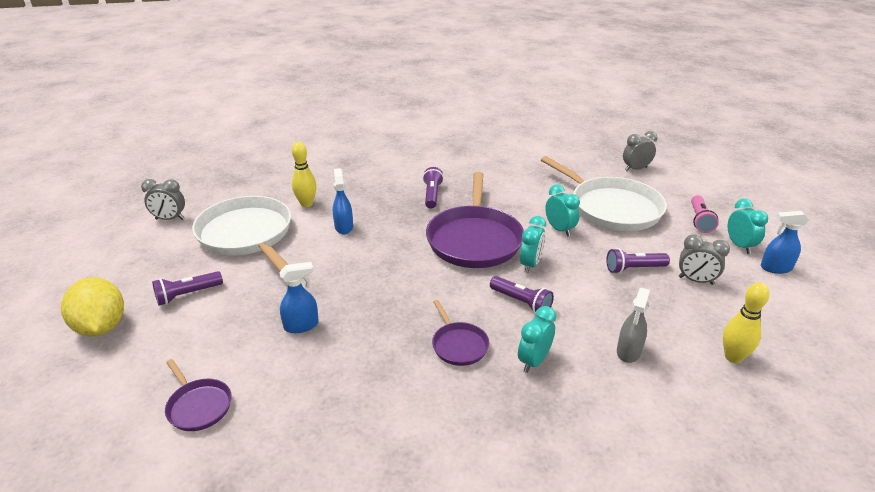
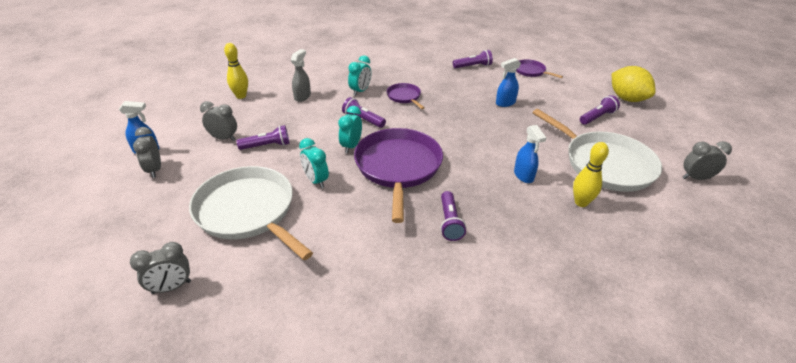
camera: 175 degrees right, 5 degrees up
pink flashlight [691,195,719,233] -> none
turquoise clock [728,199,768,254] -> grey clock [133,127,161,178]
none -> purple flashlight [453,50,493,69]

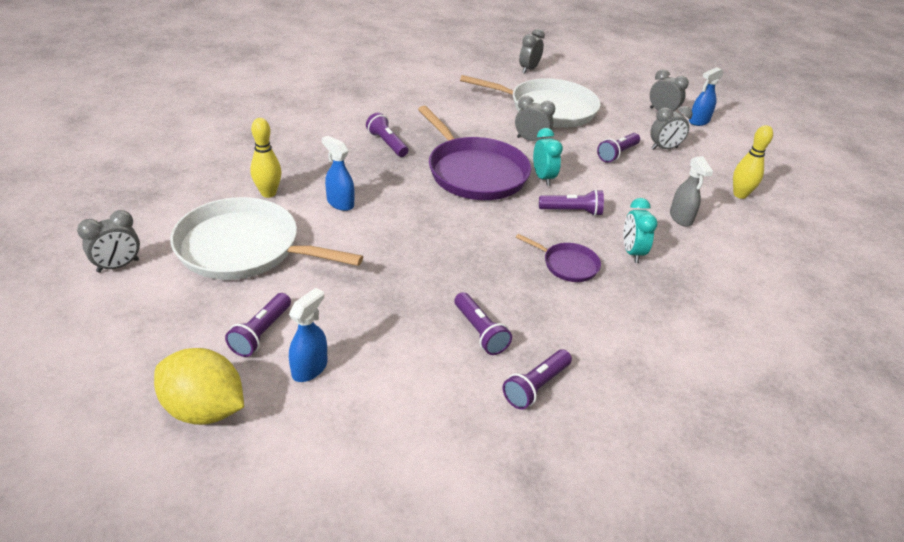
camera: 145 degrees right, 0 degrees up
turquoise clock [299,138,329,188] -> grey clock [515,96,555,141]
blue spray bottle [496,58,521,107] -> blue spray bottle moved to [289,288,327,382]
purple pan [516,59,563,78] -> none
none -> purple flashlight [454,292,512,355]

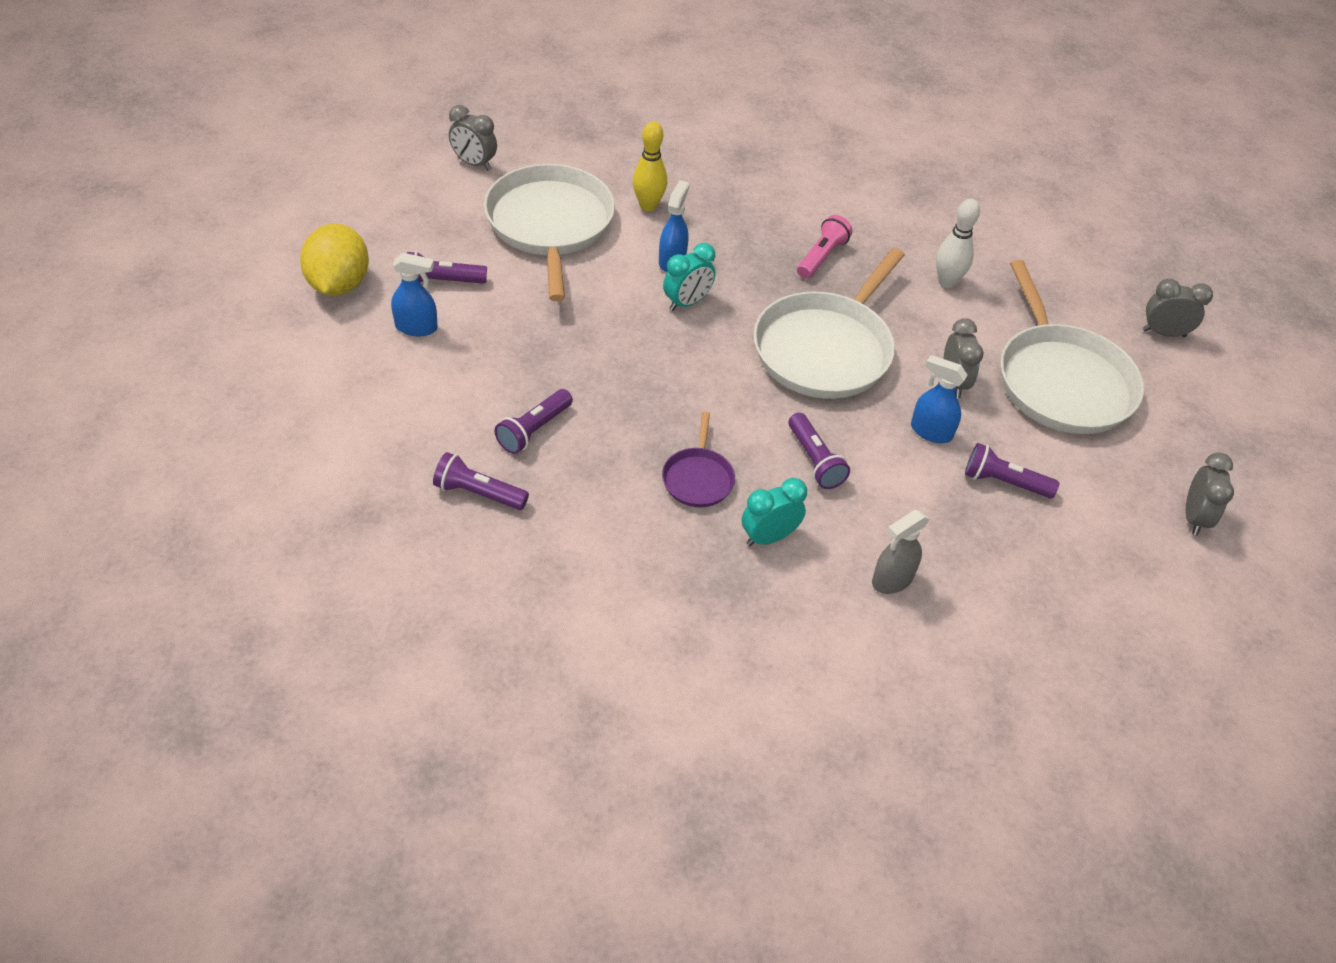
camera: 65 degrees right, 10 degrees up
purple flashlight [366,113,408,157] -> pink flashlight [797,215,853,279]
purple pan [418,106,531,200] -> white pan [753,248,905,399]
turquoise clock [533,128,563,186] -> turquoise clock moved to [663,243,715,311]
grey clock [650,106,693,150] -> none
blue spray bottle [689,67,723,126] -> blue spray bottle moved to [911,355,967,443]
yellow bowling pin [733,125,773,199] -> none
none -> white bowling pin [936,199,980,288]

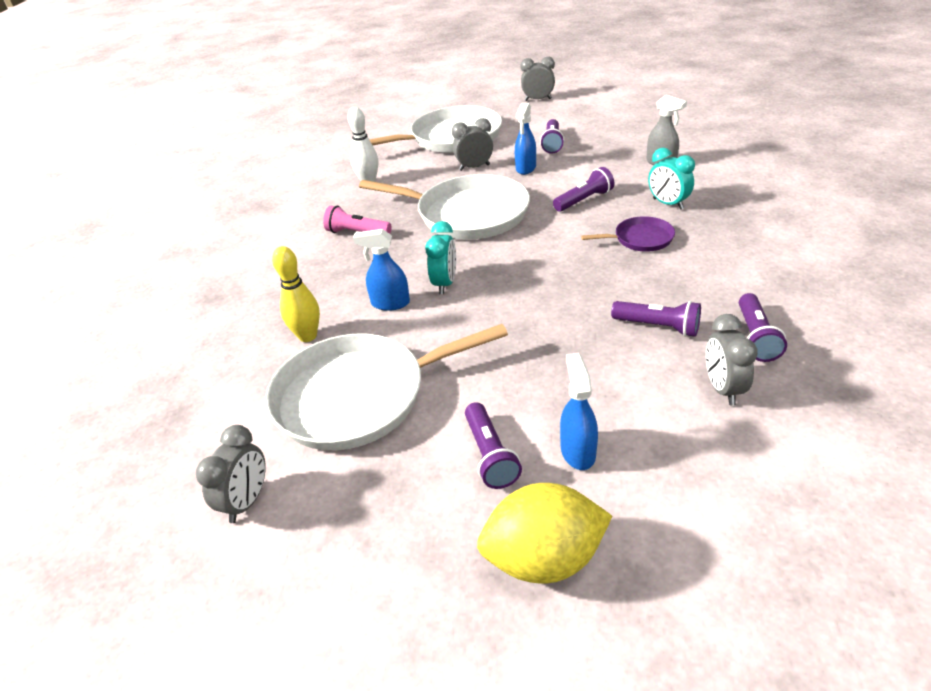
camera: 95 degrees left, 10 degrees down
turquoise clock [663,243,715,311] -> turquoise clock turned 60 degrees clockwise [425,221,456,294]
grey clock [1143,279,1213,337] -> grey clock moved to [706,314,758,405]

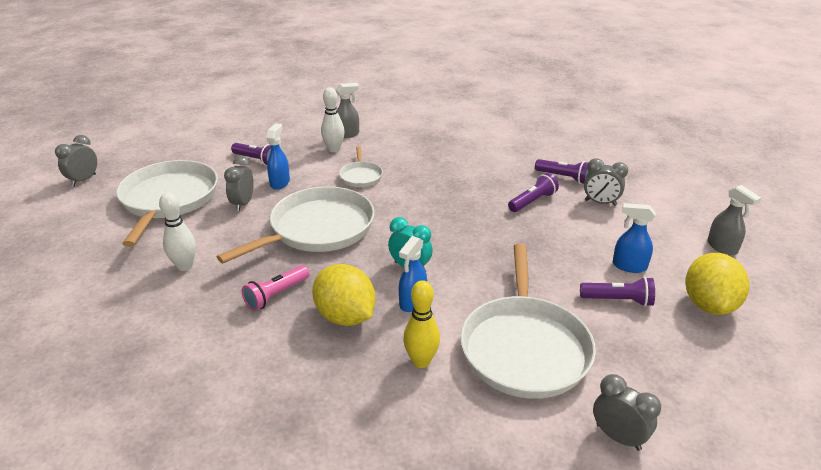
camera: 70 degrees left, 5 degrees down
blue spray bottle [515,103,536,175] -> blue spray bottle turned 120 degrees counterclockwise [266,123,290,190]
grey clock [520,57,555,101] -> grey clock moved to [55,135,97,187]
purple flashlight [553,167,614,212] -> white pan [339,146,383,187]
purple pan [581,216,675,251] -> none
turquoise clock [648,148,695,210] -> none
none -> yellow lemon [312,264,376,326]
none -> white bowling pin [321,87,345,153]
none -> grey spray bottle [707,185,761,255]

